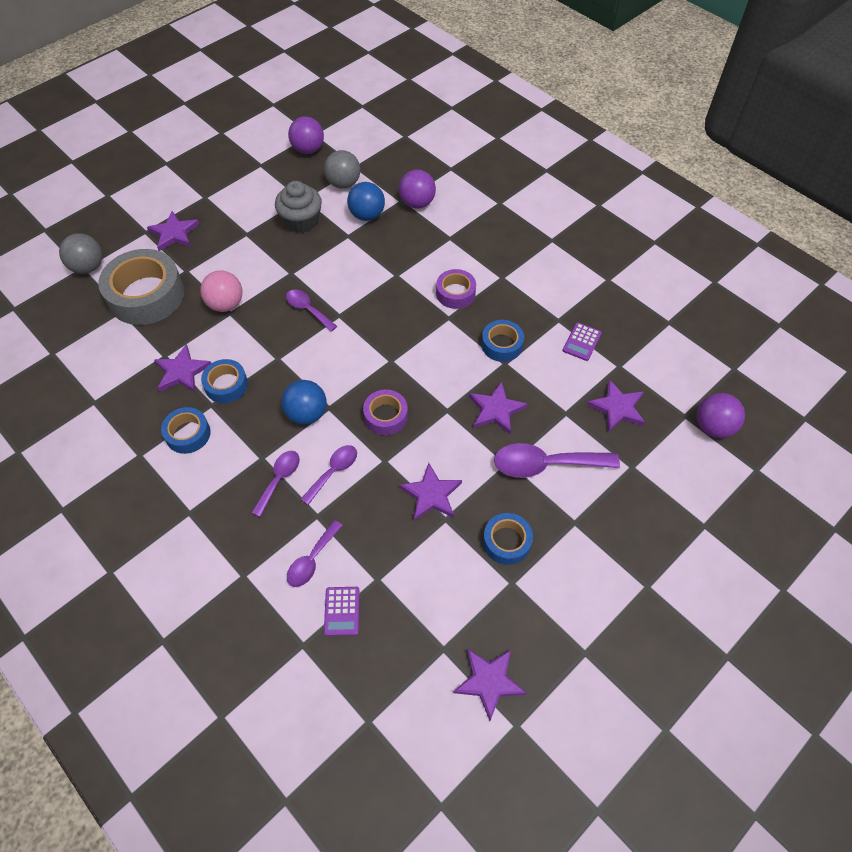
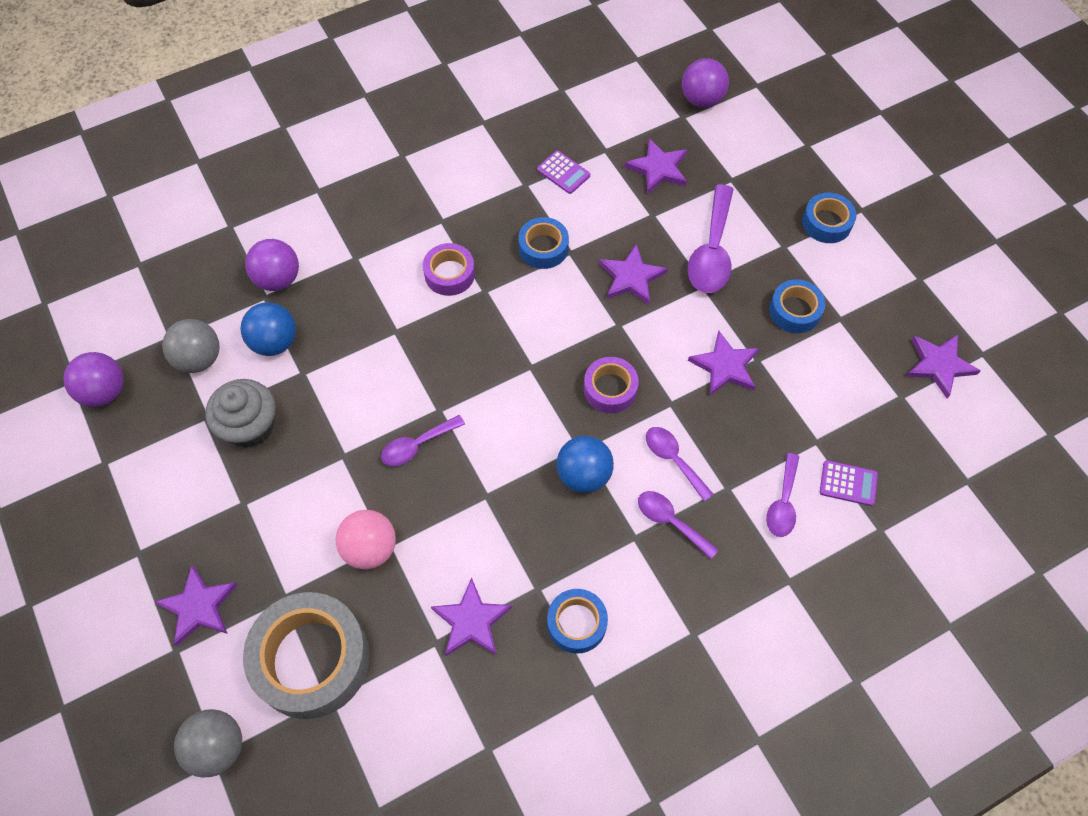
camera: 75 degrees left, 5 degrees up
blue tape [201,359,248,403] -> blue tape moved to [802,193,856,243]
purple spoon [287,520,343,587] -> purple spoon turned 60 degrees clockwise [766,453,799,537]

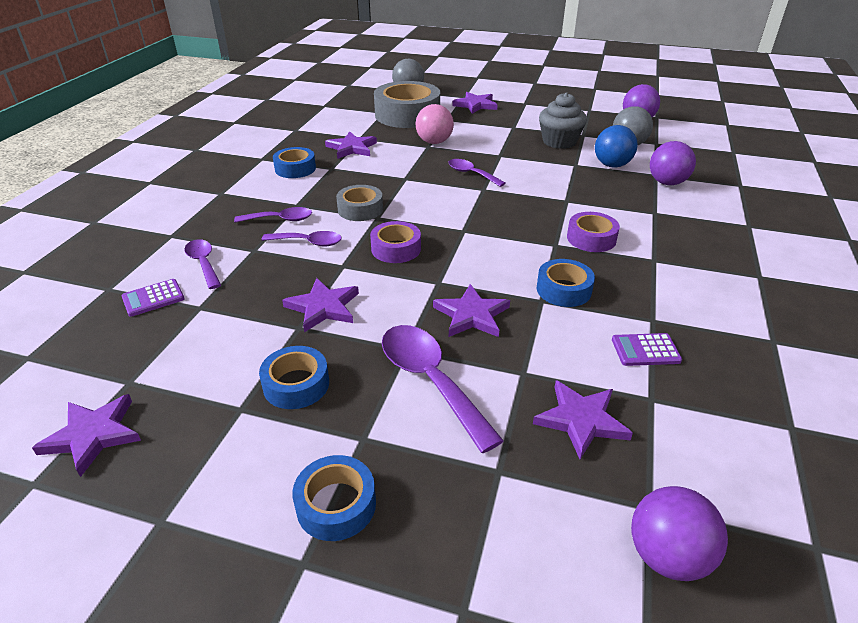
camera: 135 degrees right, 25 degrees down
purple spoon [381,415,465,466] -> purple spoon turned 60 degrees counterclockwise [448,159,505,187]
blue ball [556,436,614,493] -> grey tape [336,185,383,221]

